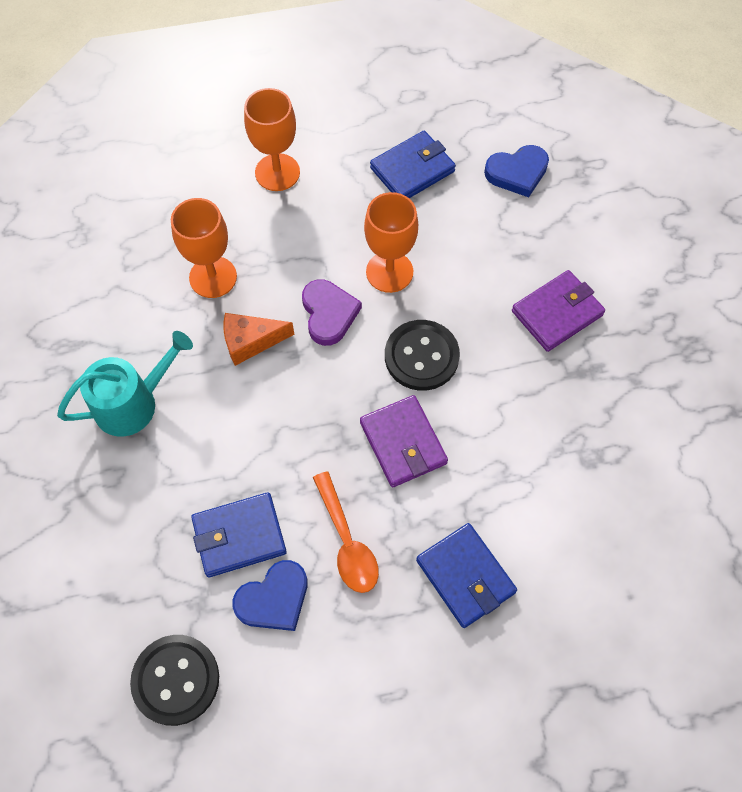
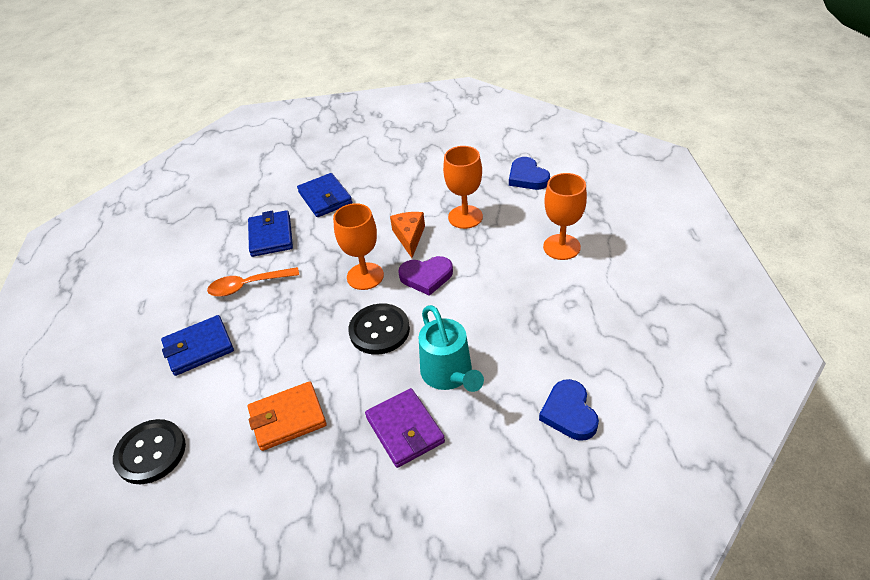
camera: 100 degrees right, 20 degrees down
turquoise watering can [57,331,193,437] -> turquoise watering can moved to [419,305,484,392]
black button [130,635,219,726] -> black button moved to [113,419,186,484]
blue heart [232,560,308,631] -> blue heart moved to [509,157,550,190]
purple wallet [360,395,448,487] -> none
orange goblet [364,192,418,293] -> orange goblet moved to [333,203,384,290]
blue wallet [370,131,456,198] -> blue wallet moved to [297,173,352,217]
none -> orange wallet [248,381,327,451]

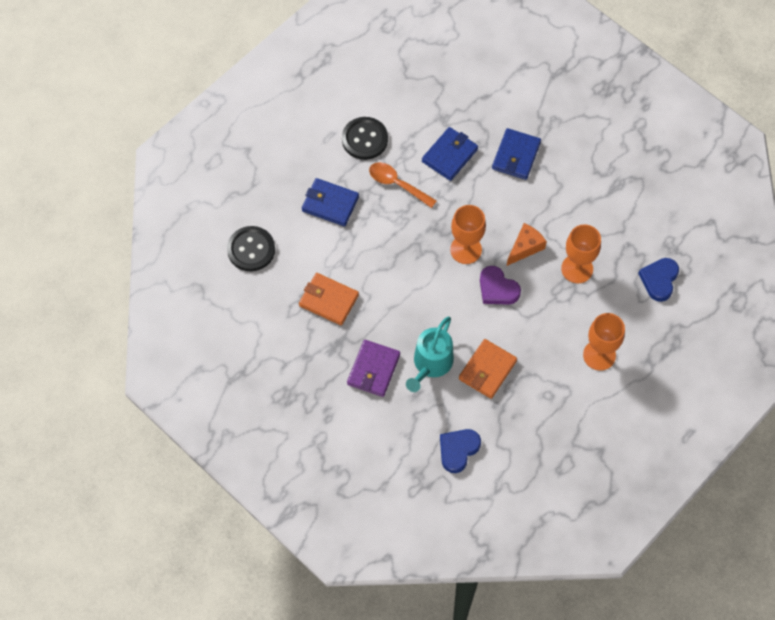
camera: 45 degrees right, 20 degrees up
black button [348,304,410,355] -> black button moved to [342,117,388,160]
none -> orange wallet [459,339,517,399]

